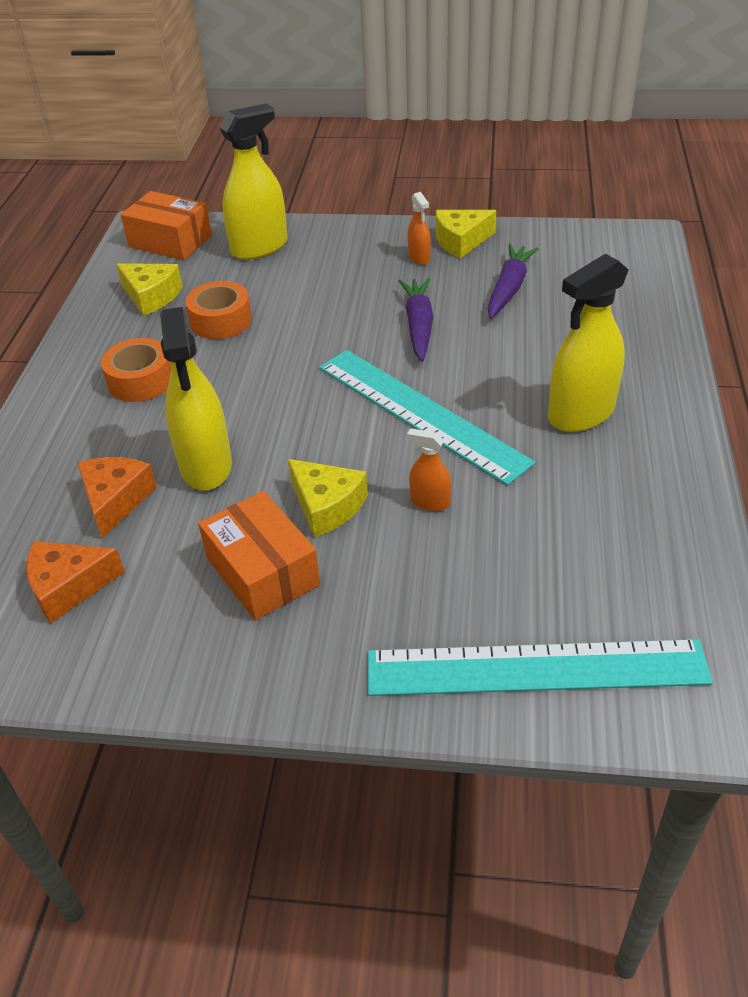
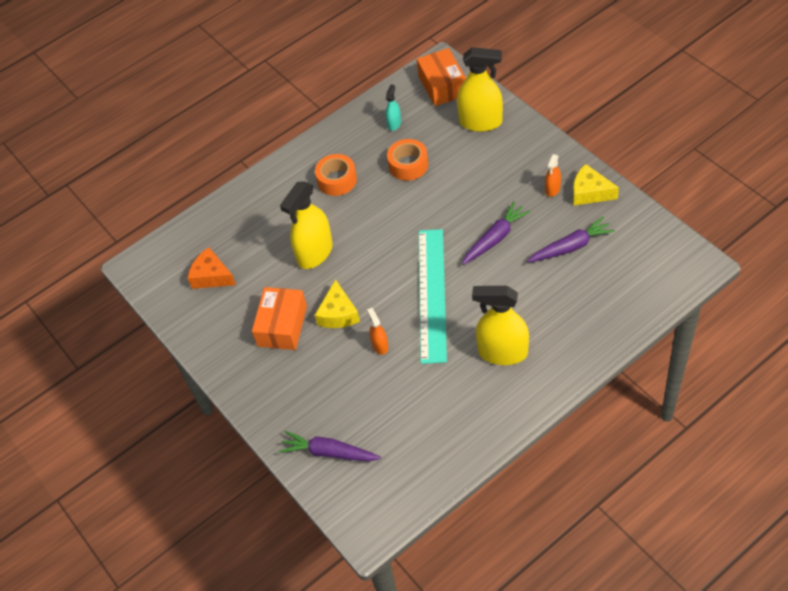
camera: 50 degrees right, 10 degrees up
orange cheese [77,457,157,538] -> none
yellow cheese [116,263,183,316] -> turquoise spray bottle [385,84,401,131]
turquoise ruler [368,639,713,696] -> purple carrot [279,431,381,461]

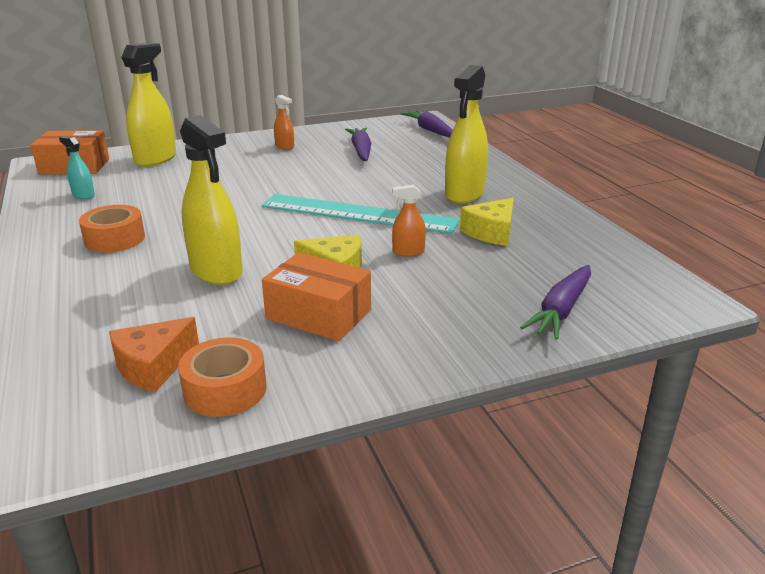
camera: 80 degrees left, 25 degrees down
orange tape [387,139,428,181] -> orange tape moved to [178,337,267,417]
purple carrot [462,201,531,265] -> purple carrot moved to [400,110,453,137]
yellow cheese [573,164,619,206] -> yellow cheese moved to [460,198,514,246]

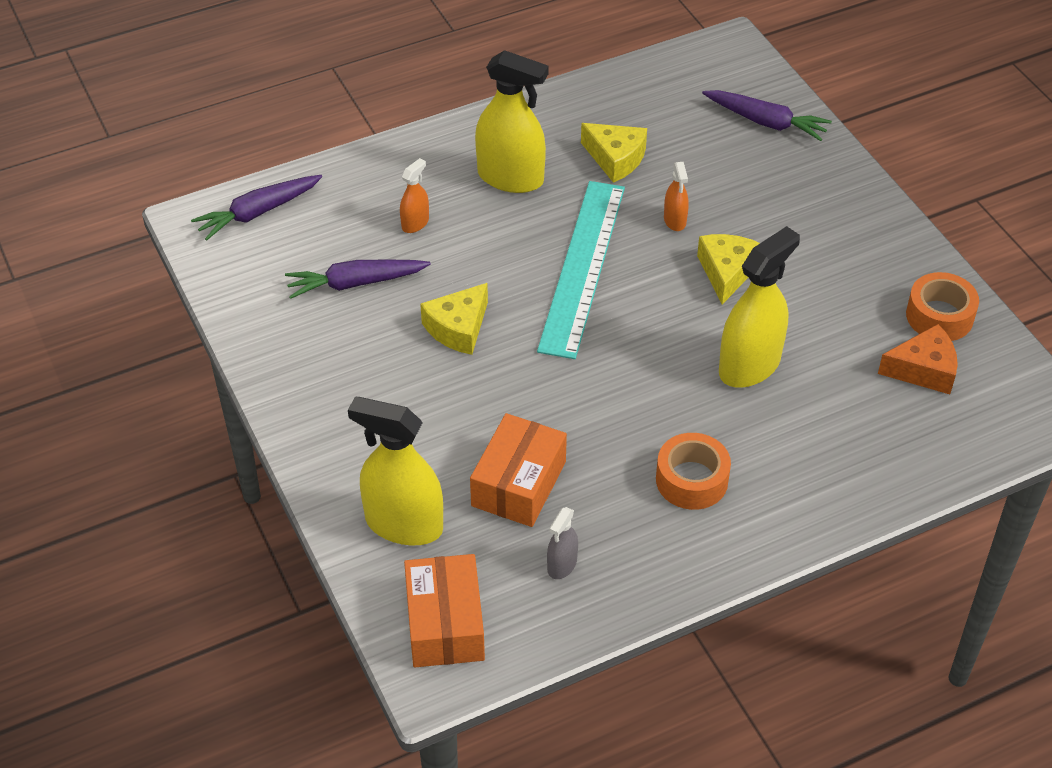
camera: 95 degrees left, 20 degrees up
turquoise spray bottle [59,136,95,199] -> grey spray bottle [547,507,578,579]
orange cheese [109,317,199,392] -> orange cheese turned 45 degrees counterclockwise [878,324,958,394]
orange box [262,252,371,341] -> orange box moved to [470,413,567,527]
orange spray bottle [274,95,294,150] -> orange spray bottle moved to [400,158,429,233]
none -> yellow cheese [420,283,488,355]

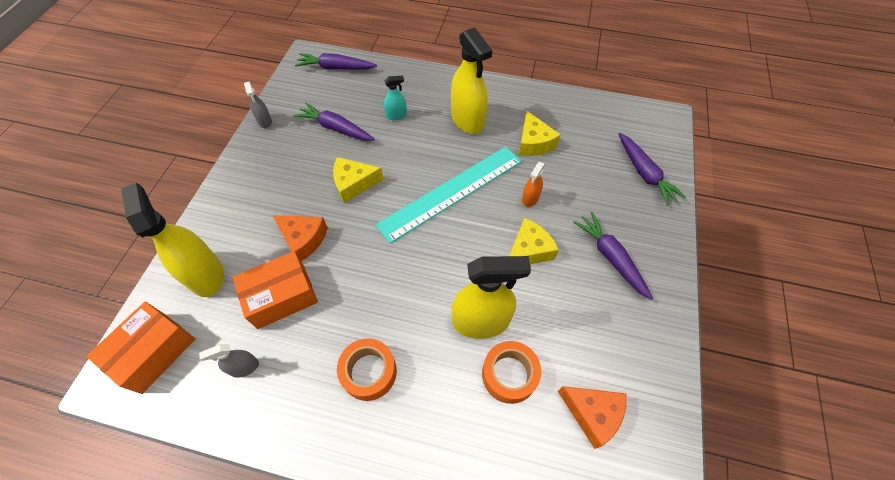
camera: 40 degrees right, 10 degrees up
orange spray bottle [400,158,429,233] -> turquoise spray bottle [384,76,407,120]
orange tape [906,272,979,341] -> orange tape moved to [482,341,541,404]
none -> grey spray bottle [244,82,272,128]
none -> orange cheese [273,215,328,261]
none -> purple carrot [573,212,653,300]

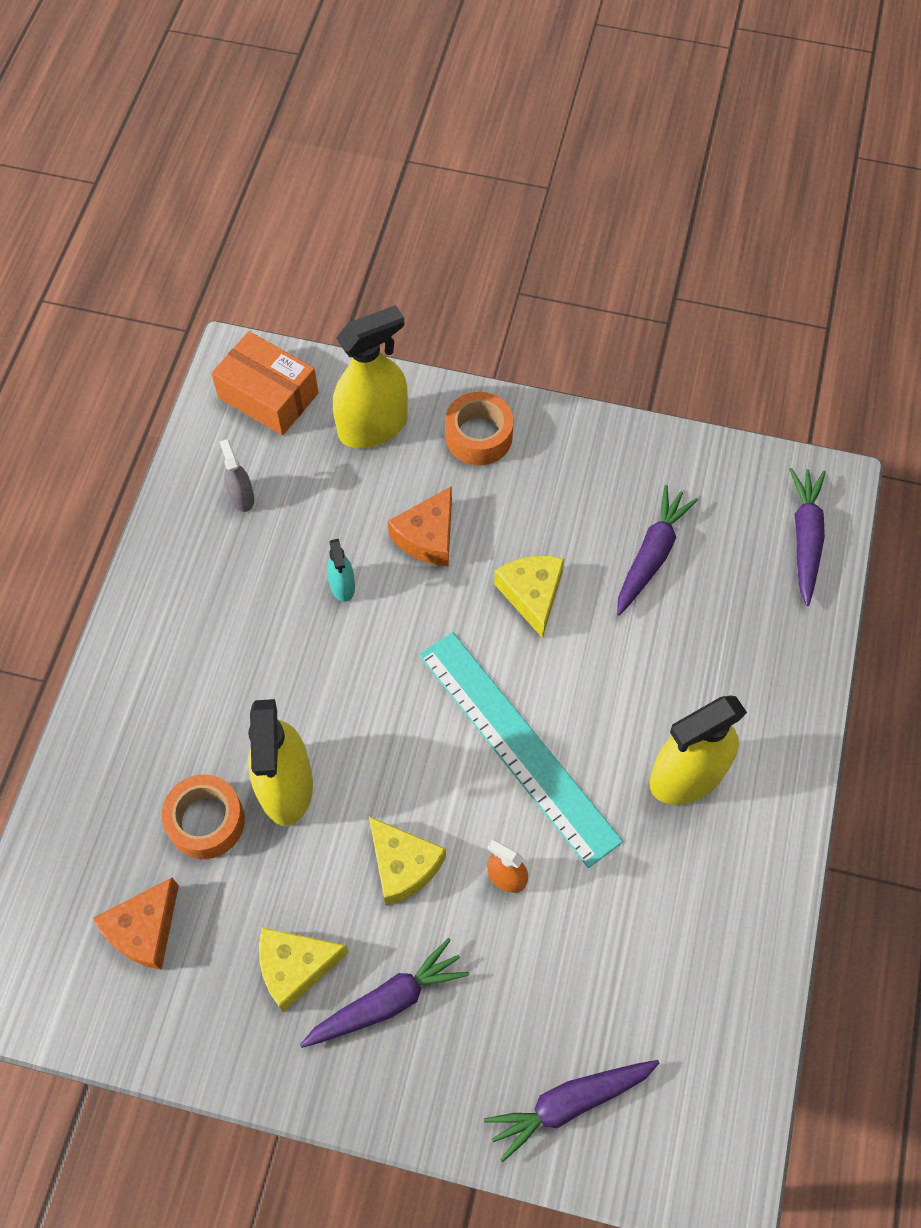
camera: 90 degrees right, 5 degrees up
orange box [232,251,318,329] -> none
grey spray bottle [244,82,272,128] -> none
orange tape [337,338,397,401] -> orange tape moved to [445,392,514,465]
turquoise spray bottle [384,76,407,120] -> turquoise spray bottle moved to [327,539,355,602]
yellow cheese [518,111,561,156] -> yellow cheese moved to [259,927,349,1012]

